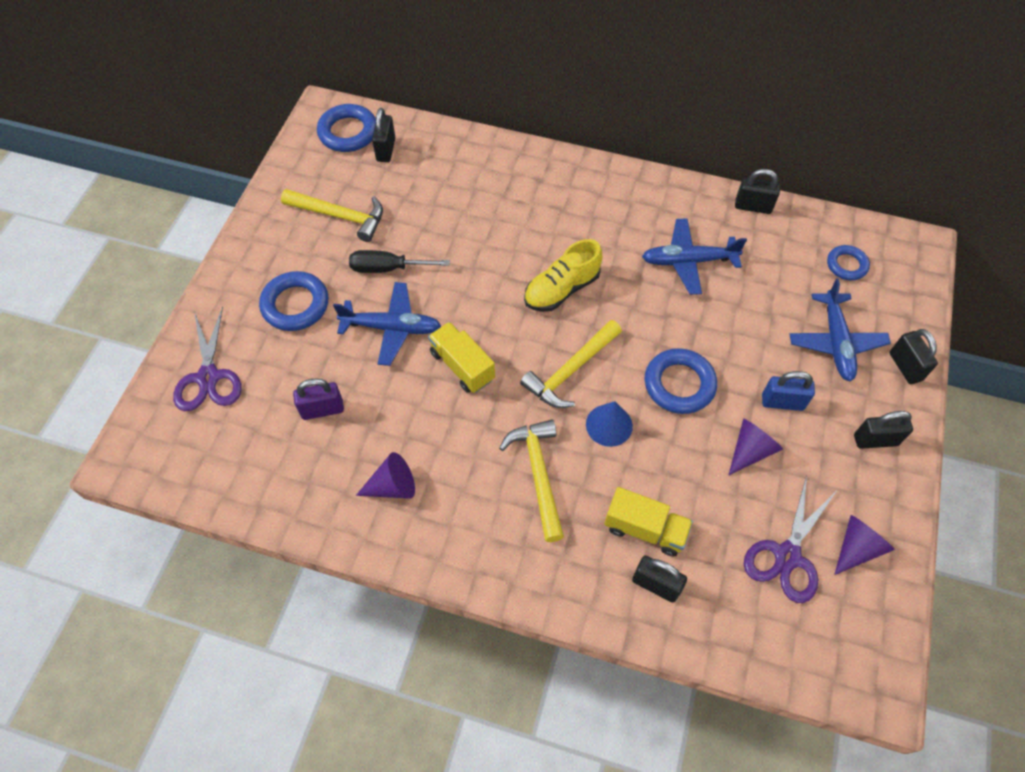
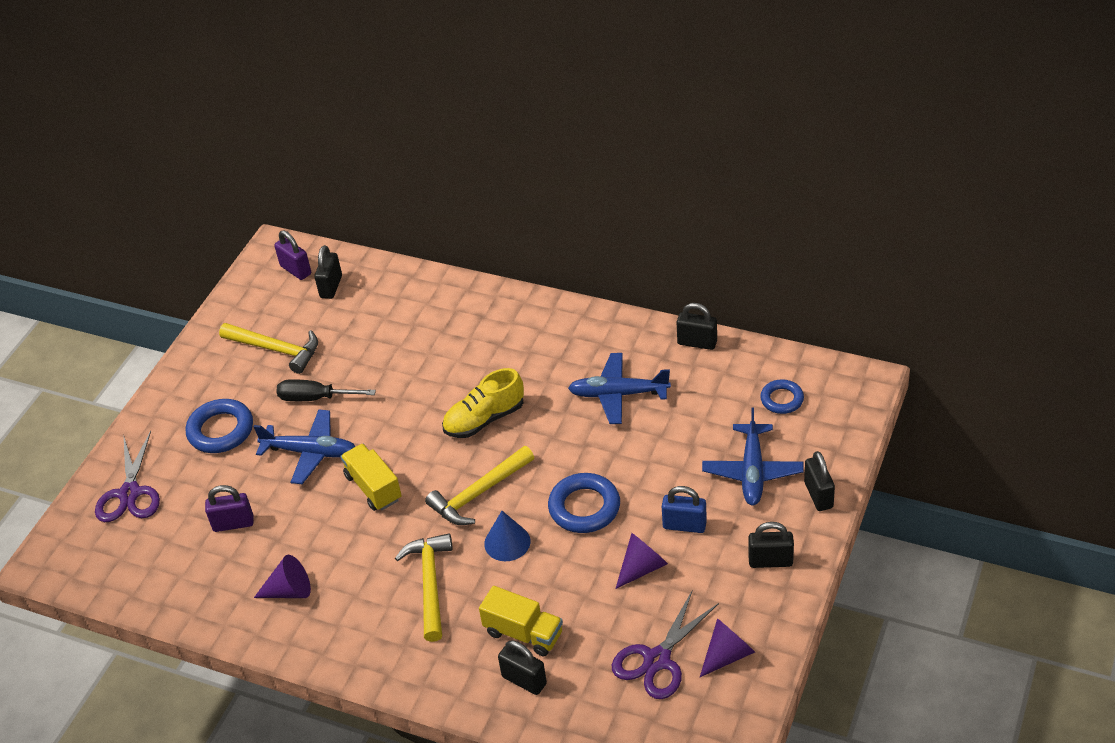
camera: 10 degrees right, 15 degrees down
blue ring [317,104,376,152] -> purple padlock [274,230,311,280]

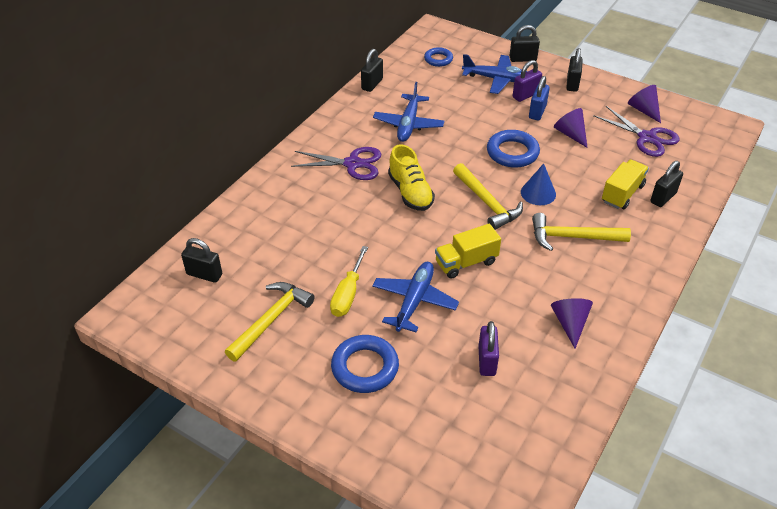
camera: 85 degrees left, 0 degrees up
purple scissors [95,431,160,522] -> purple scissors moved to [291,147,381,180]
purple padlock [274,230,311,280] -> purple padlock moved to [513,60,542,102]
black screwdriver [276,379,376,401] -> yellow screwdriver [330,246,368,317]

